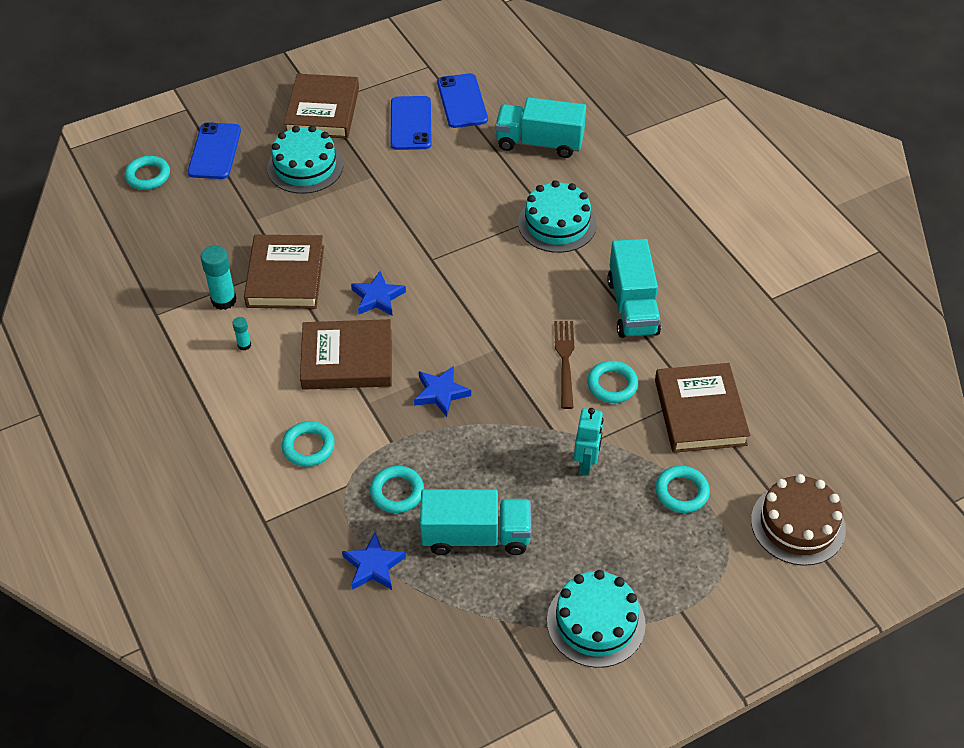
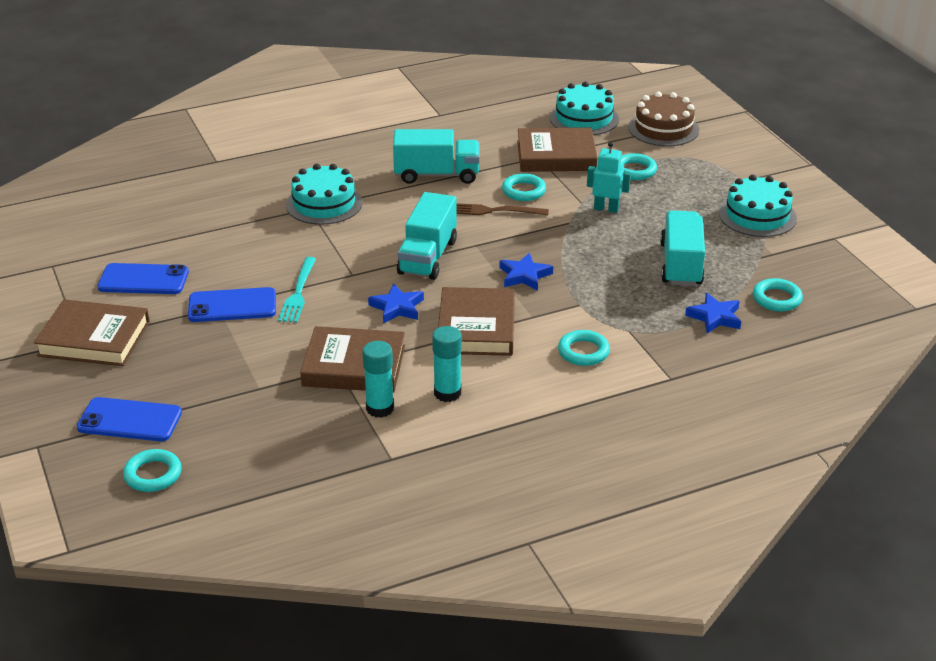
camera: 85 degrees left, 15 degrees down
turquoise glue stick [232,317,251,351] -> turquoise glue stick [432,326,462,402], size x1.89
turquoise cake [267,125,343,194] -> turquoise cake moved to [549,82,619,135]
turquoise ring [370,466,424,513] -> turquoise ring moved to [753,278,803,311]
blue phone [437,73,488,128] -> blue phone moved to [188,287,276,322]
turquoise truck [495,97,586,158] -> turquoise truck moved to [397,192,457,280]
none -> turquoise fork [278,257,316,323]

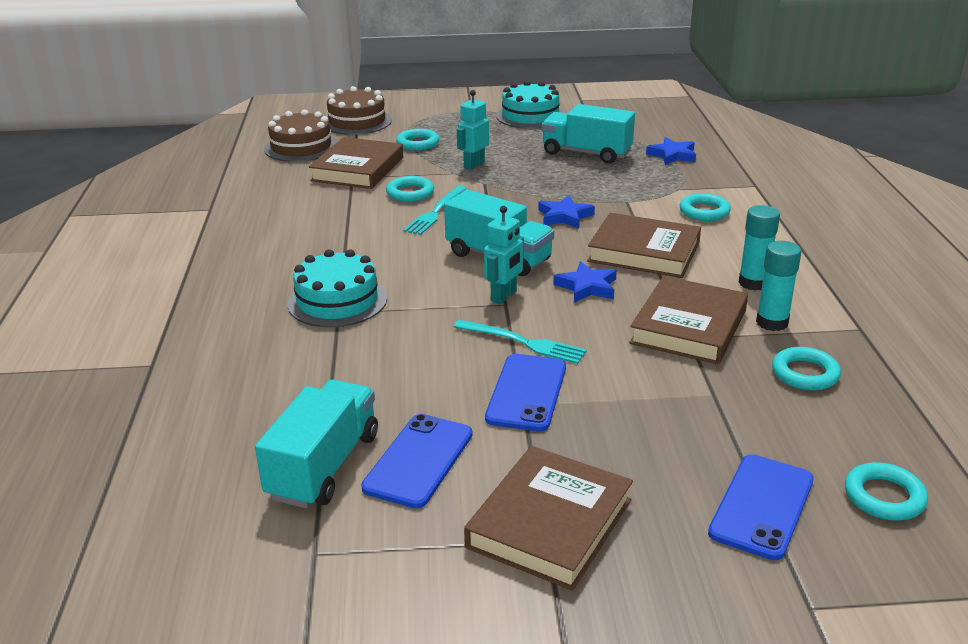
camera: 70 degrees left, 5 degrees down
turquoise truck [393,129,480,184] -> turquoise truck moved to [255,380,378,508]
brown fork [456,203,549,215] -> turquoise fork [403,186,467,235]
turquoise cake [549,82,619,135] -> brown cake [264,109,338,162]
turquoise ring [753,278,803,311] -> turquoise ring moved to [772,347,841,391]
none -> turquoise robot [484,206,524,304]

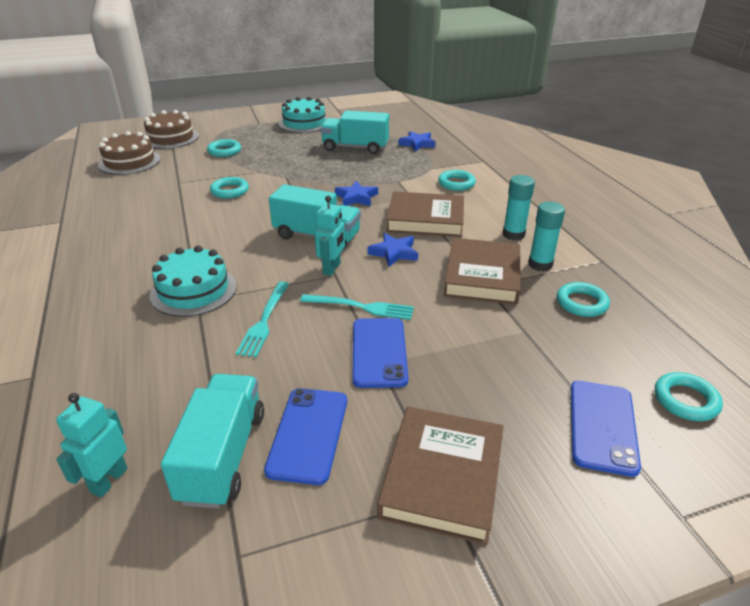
camera: 15 degrees left, 5 degrees up
brown book [309,137,403,189] -> none
turquoise fork [403,186,467,235] -> turquoise fork moved to [236,282,289,358]
turquoise robot [457,90,489,170] -> turquoise robot moved to [56,393,127,497]

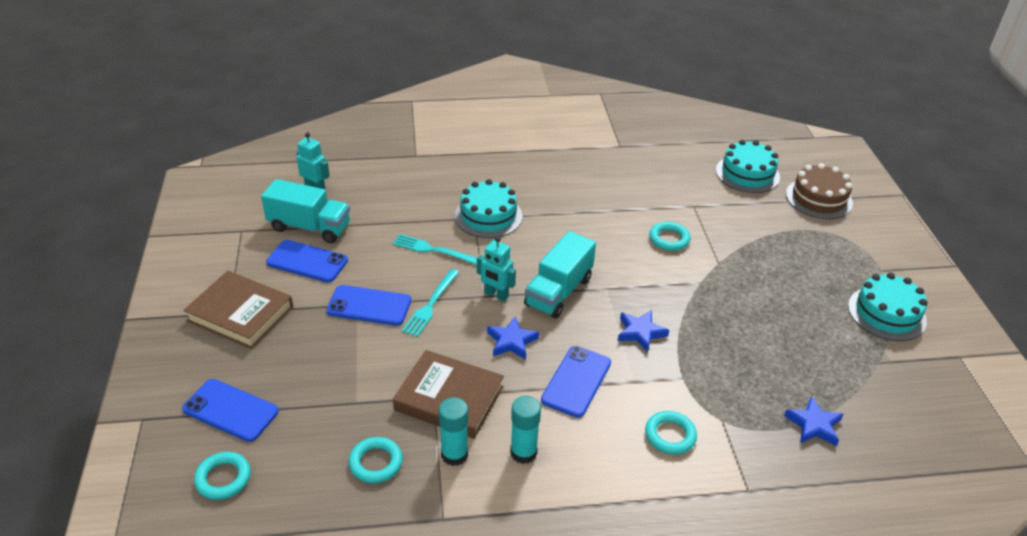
camera: 100 degrees right, 5 degrees up
brown cake [98,131,161,175] -> turquoise cake [716,140,780,193]
turquoise ring [207,139,241,157] -> none
turquoise truck [320,111,389,154] -> none
brown book [386,191,464,237] -> blue phone [541,346,611,418]

